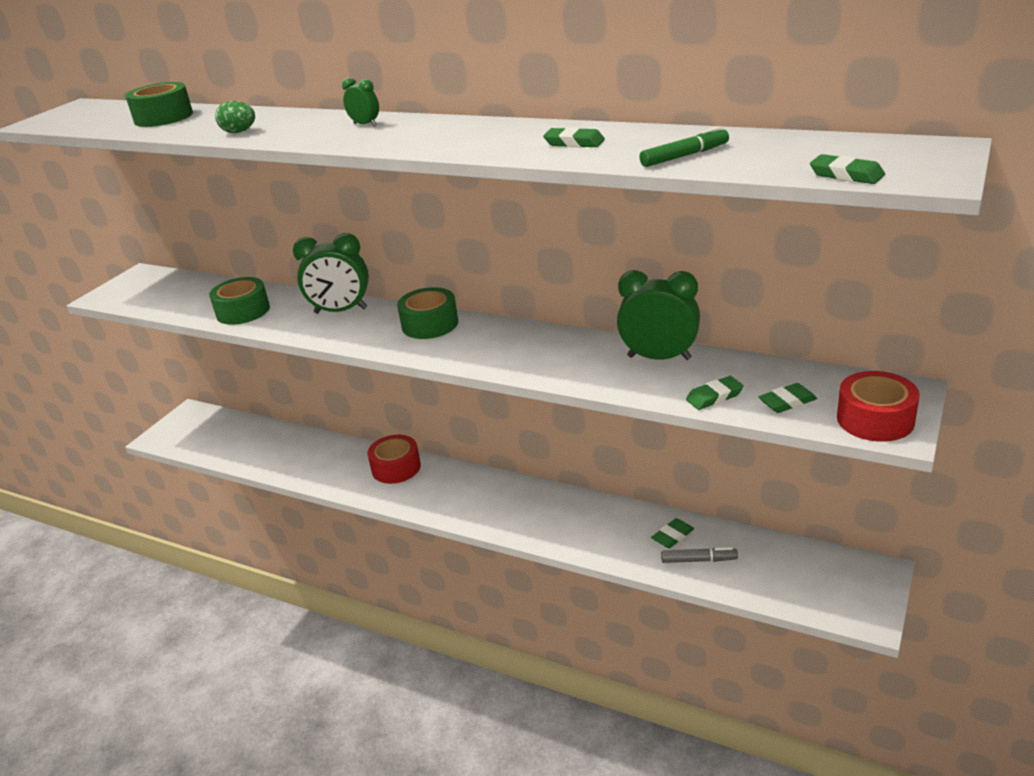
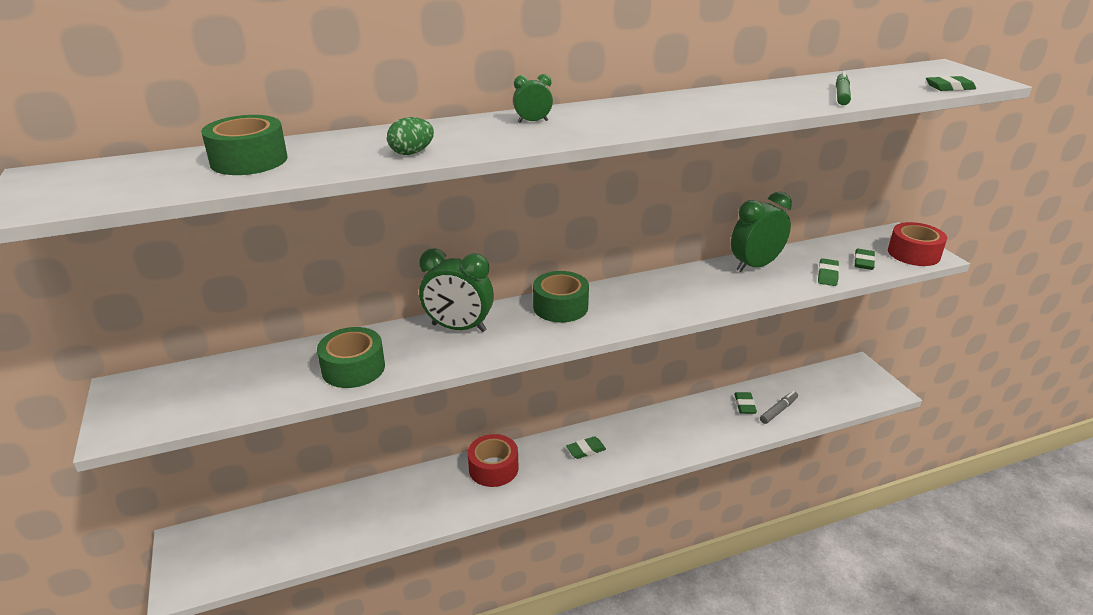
camera: 50 degrees left, 0 degrees up
green clock [293,233,369,314] -> green clock turned 60 degrees clockwise [419,248,494,332]
green eraser [543,127,605,147] -> green eraser moved to [566,436,606,459]

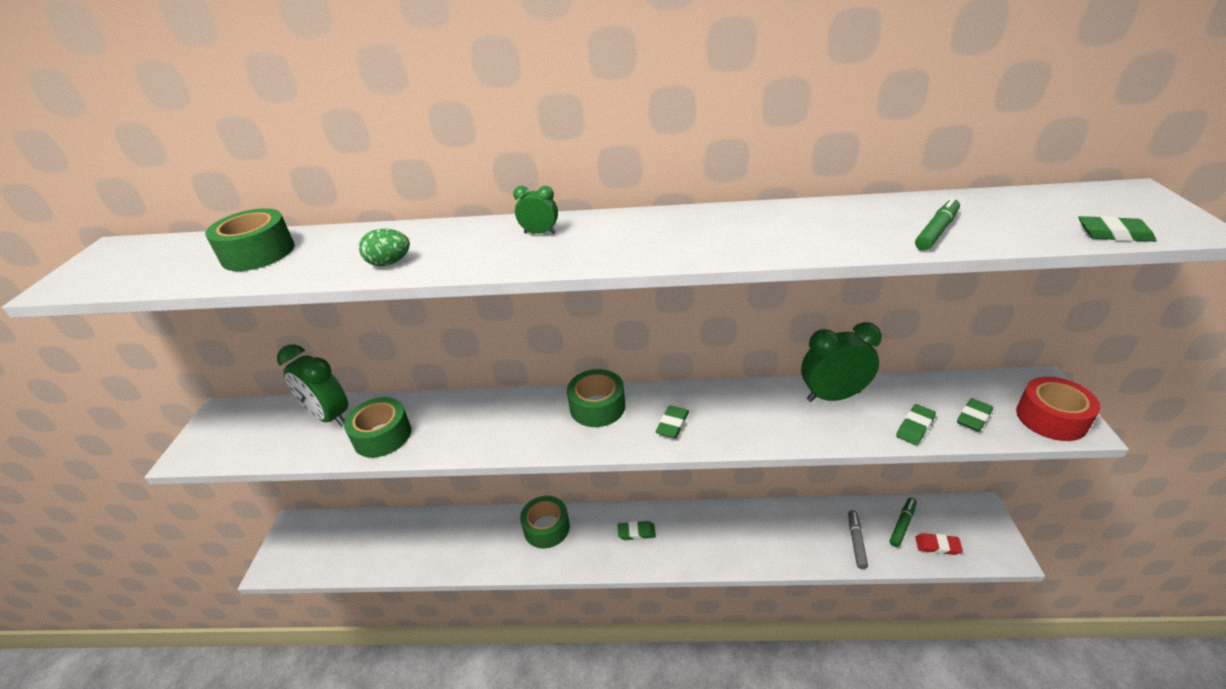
camera: 25 degrees right, 5 degrees up
green clock [419,248,494,332] -> green clock moved to [277,345,348,426]
red tape [468,434,519,487] -> green tape [520,496,570,549]
green eraser [734,392,757,414] -> green eraser moved to [656,406,689,438]
grey marker [760,391,798,424] -> grey marker turned 60 degrees counterclockwise [848,510,868,569]
none -> green marker [890,498,917,547]
none -> red eraser [915,533,963,555]

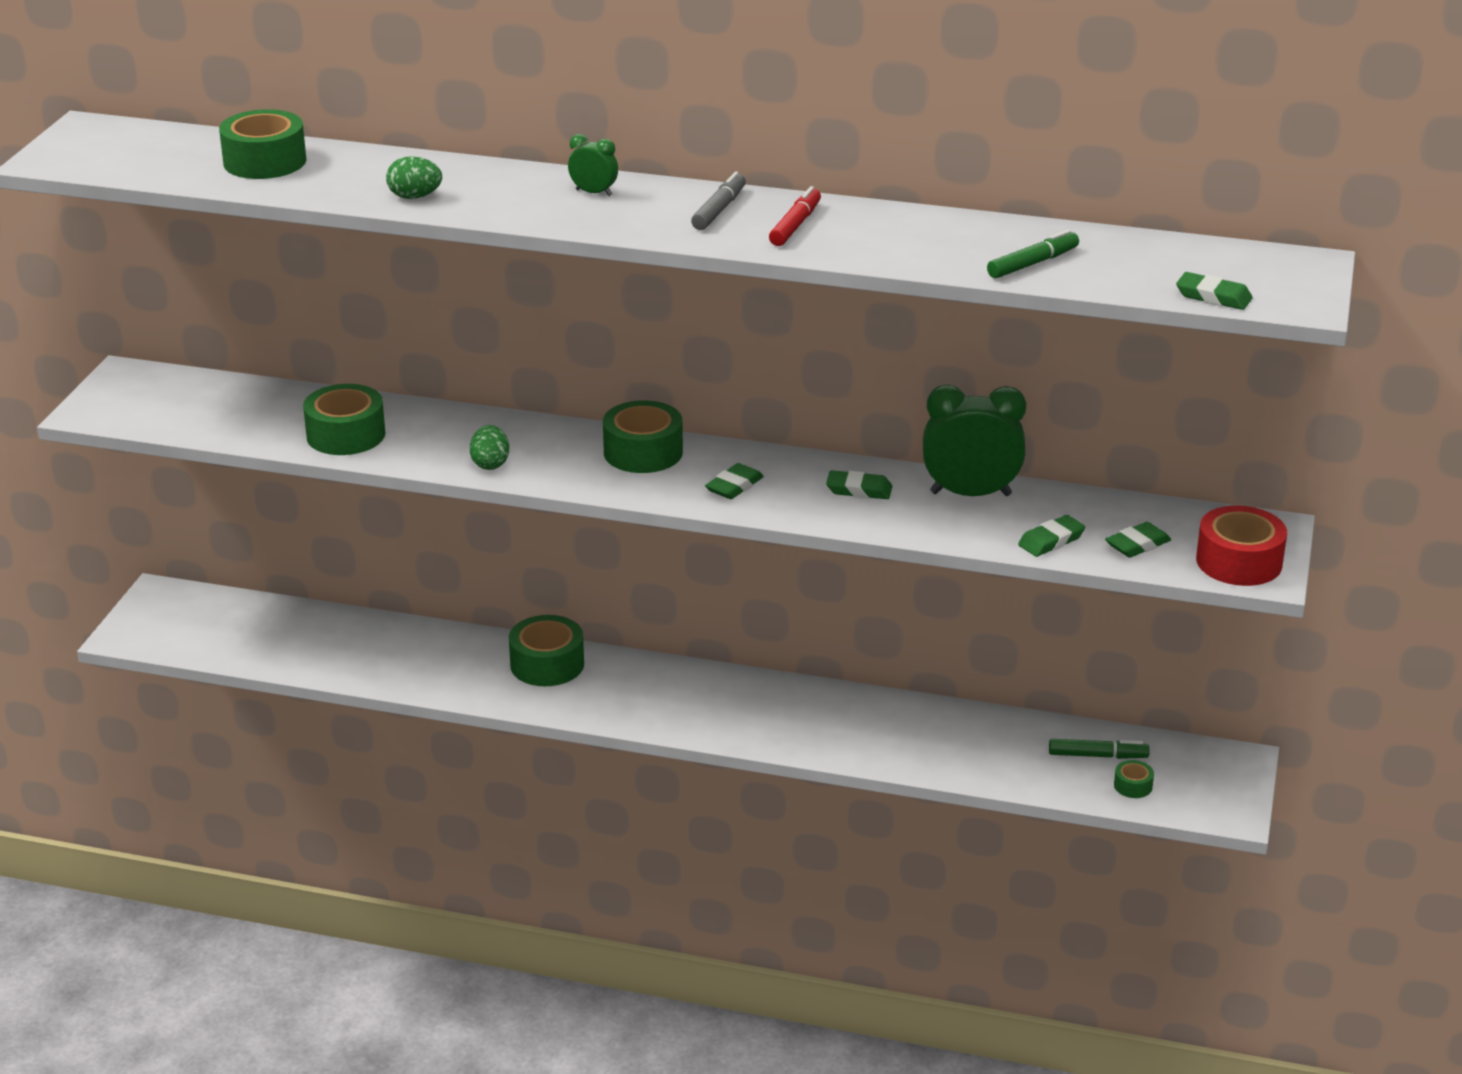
camera: 10 degrees right, 5 degrees down
green clock [277,345,348,426] -> none
green eraser [617,521,656,540] -> green eraser moved to [826,470,892,499]
grey marker [848,510,868,569] -> grey marker moved to [691,172,746,230]
green marker [890,498,917,547] -> green marker turned 45 degrees clockwise [1049,739,1150,759]
red eraser [915,533,963,555] -> green tape [1114,760,1154,798]
none -> green egg [470,425,509,470]
none -> red marker [769,186,821,246]

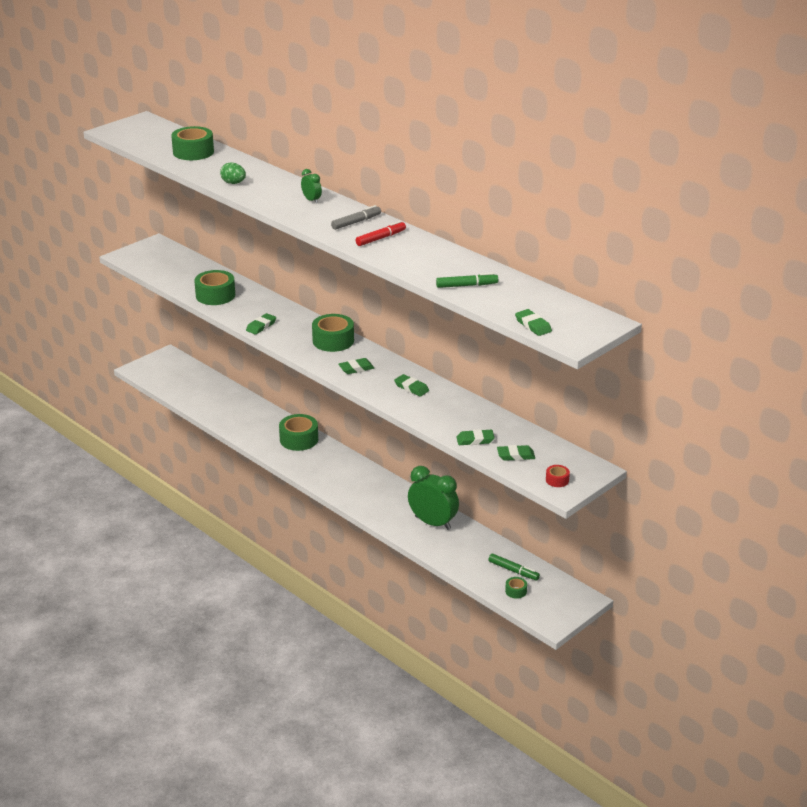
camera: 30 degrees right, 0 degrees up
green egg [470,425,509,470] -> green eraser [246,313,276,335]
green clock [923,384,1026,496] -> green clock moved to [408,466,459,530]
red tape [1196,505,1287,586] -> red tape [546,465,570,487], size x0.48

